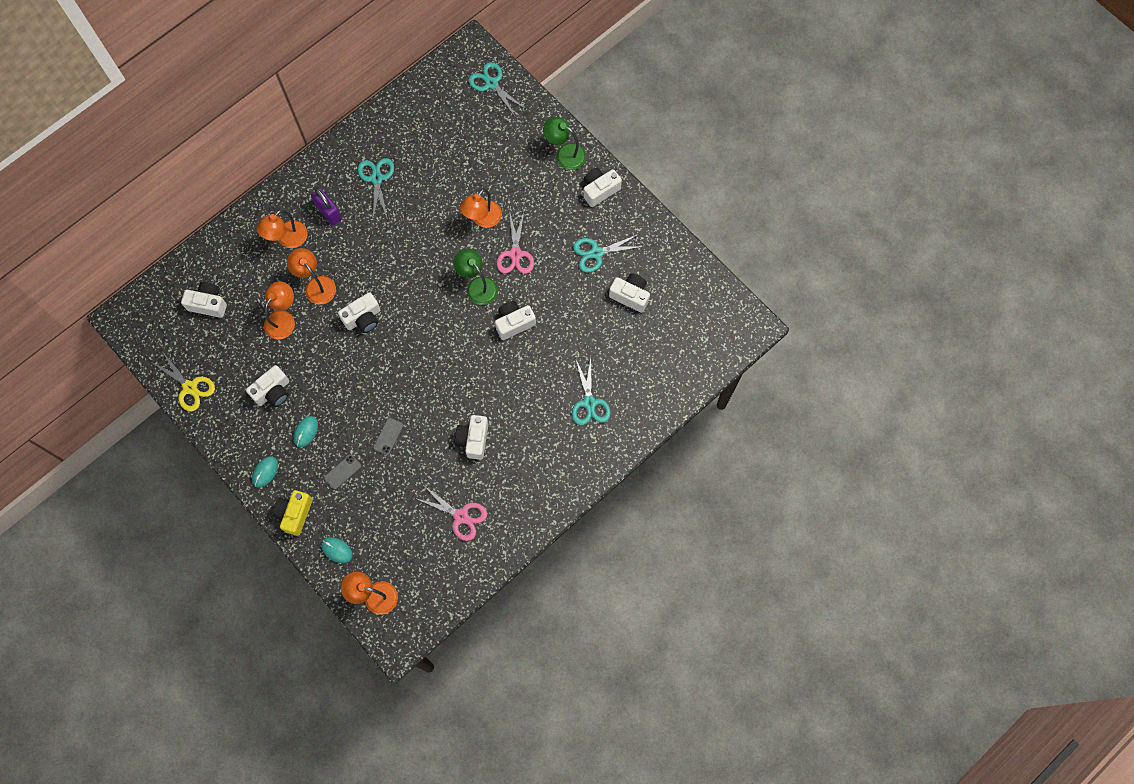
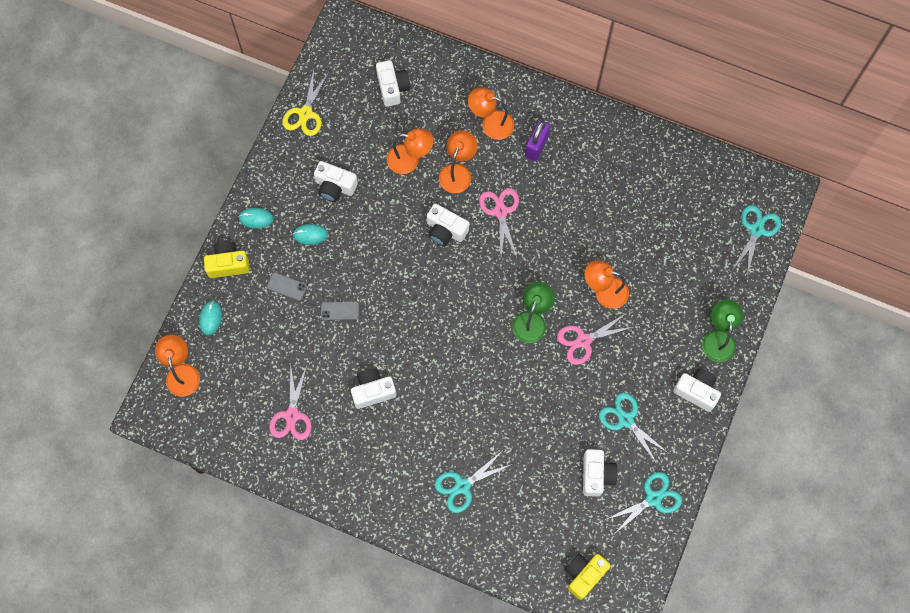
camera: 65 degrees right, 0 degrees up
turquoise scissors [358,158,394,219] -> turquoise scissors moved to [605,472,682,533]
white camera [495,301,536,340] -> none
none -> pink scissors [479,188,519,257]
none -> yellow camera [565,553,611,600]

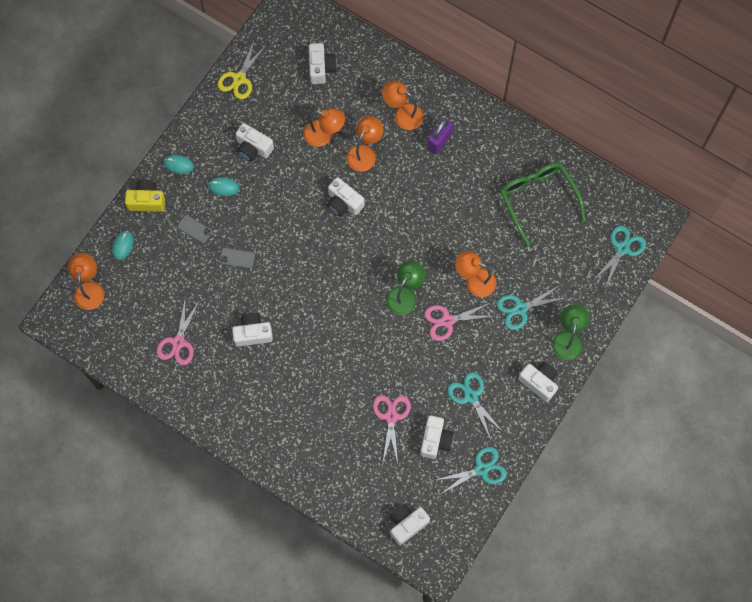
camera: 10 degrees right, 0 degrees up
turquoise scissors [435,451,512,513] -> turquoise scissors moved to [497,285,564,330]
pink scissors [479,188,519,257] -> pink scissors moved to [373,395,411,463]
yellow camera [565,553,611,600] -> white camera [390,504,430,545]
none -> green glasses [500,162,586,246]

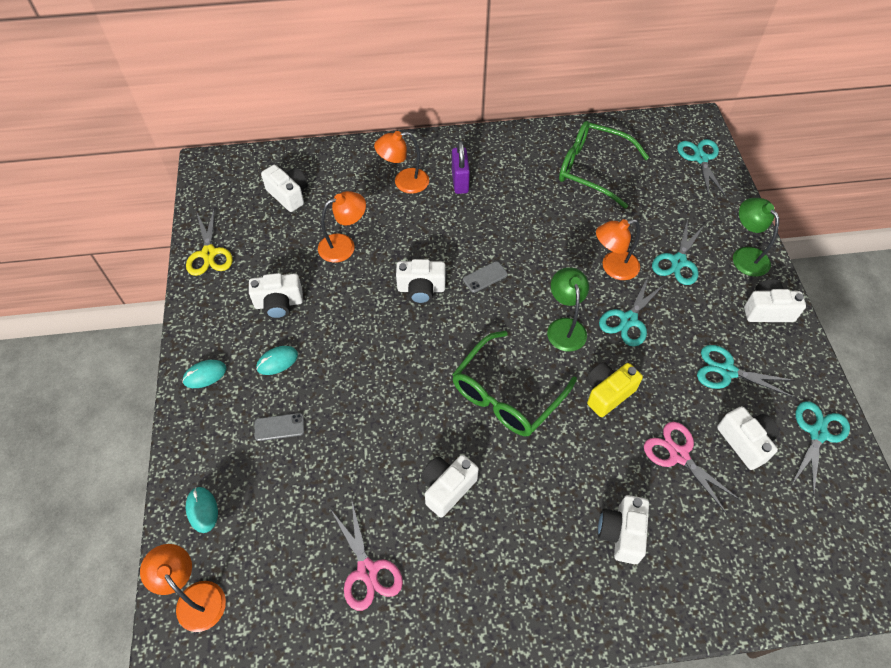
camera: 40 degrees left, 15 degrees down
yellow camera [125,180,165,212] -> yellow camera moved to [586,362,643,417]
grey phone [219,248,255,268] -> grey phone moved to [463,261,508,293]
orange lamp [347,116,383,172] -> none
white camera [390,504,430,545] -> white camera moved to [598,495,649,564]
pink scissors [424,302,494,341] -> turquoise scissors [599,275,666,347]
none -> green glasses [452,331,577,436]

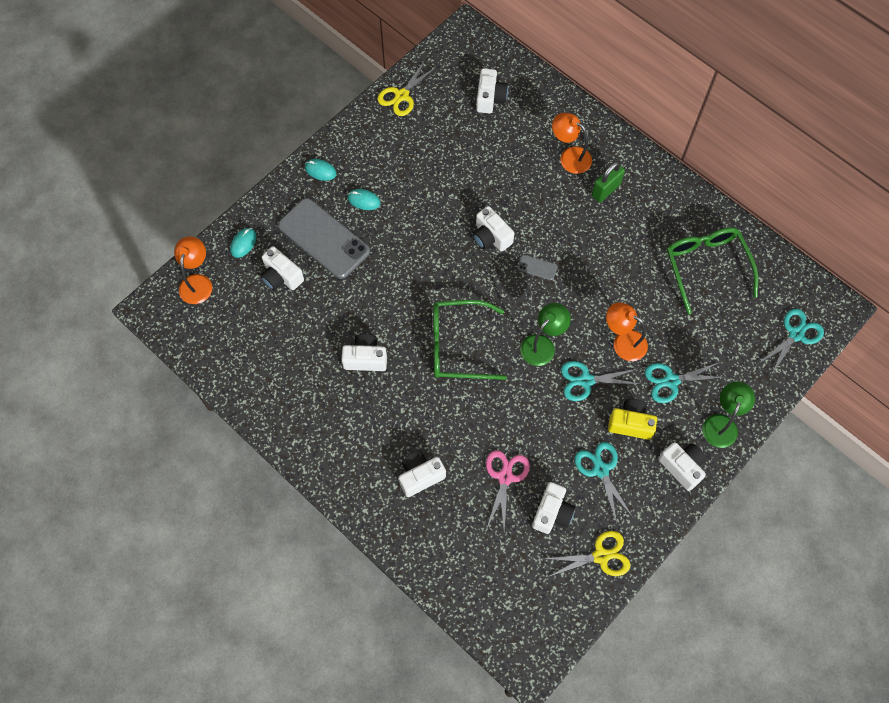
camera: 50 degrees right, 10 degrees up
white camera [249,273,303,319] -> white camera moved to [260,246,304,291]
grey phone [255,413,304,441] -> grey phone [278,198,370,279], size x2.48
orange lamp [318,191,366,263] -> none
pink scissors [331,502,403,611] -> none
purple padlock [452,141,470,194] -> green padlock [592,162,625,203]
yellow camera [586,362,643,417] -> yellow camera moved to [608,399,657,440]
turquoise scissors [792,401,850,496] -> yellow scissors [544,531,630,577]

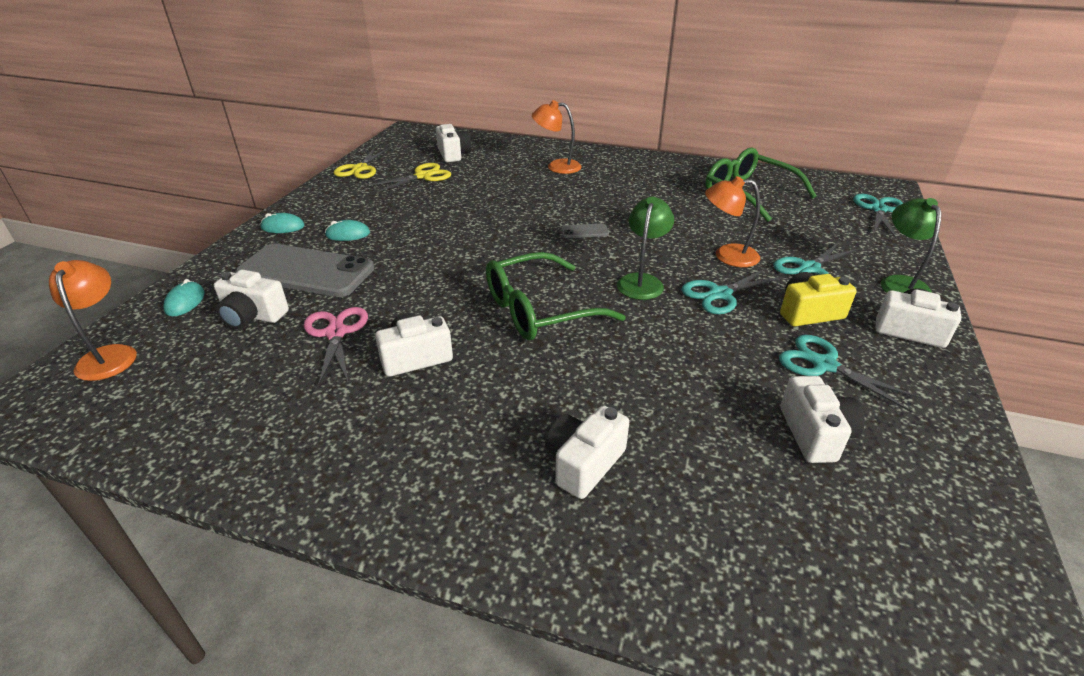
camera: 25 degrees left, 30 degrees down
white camera [472,206,514,252] -> none
pink scissors [486,450,530,529] -> pink scissors moved to [304,307,368,387]
yellow scissors [544,531,630,577] -> yellow scissors moved to [369,163,451,193]
green padlock [592,162,625,203] -> none

